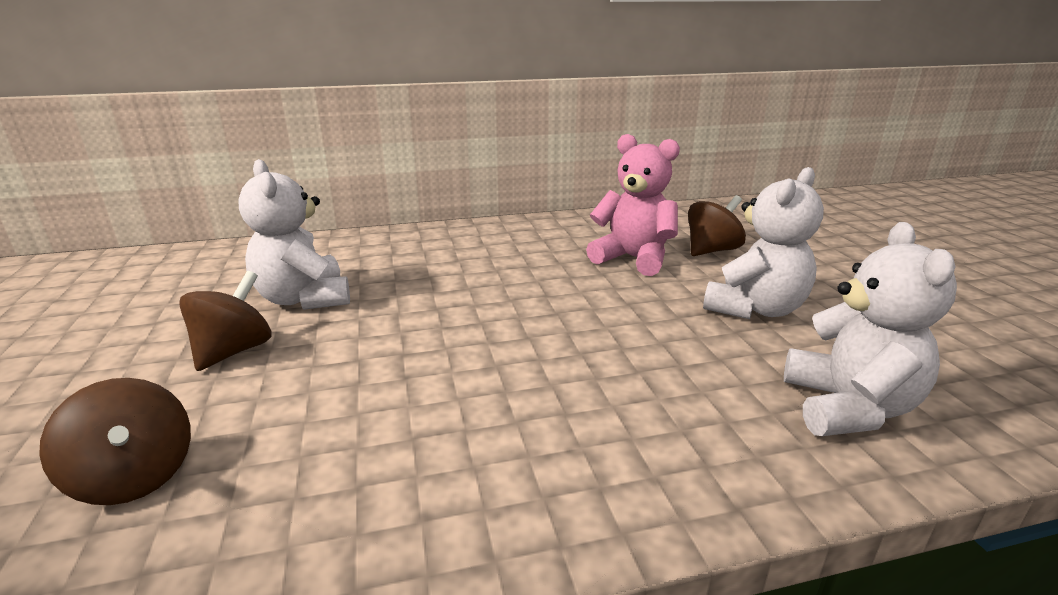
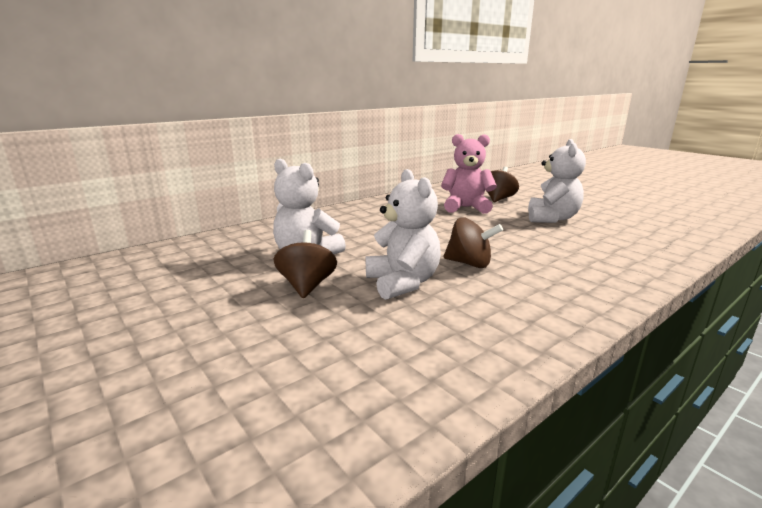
camera: 25 degrees left, 5 degrees down
brown spinning top [39,378,191,505] -> brown spinning top moved to [444,218,503,268]
white teddy bear [784,222,957,436] -> white teddy bear moved to [366,169,441,300]

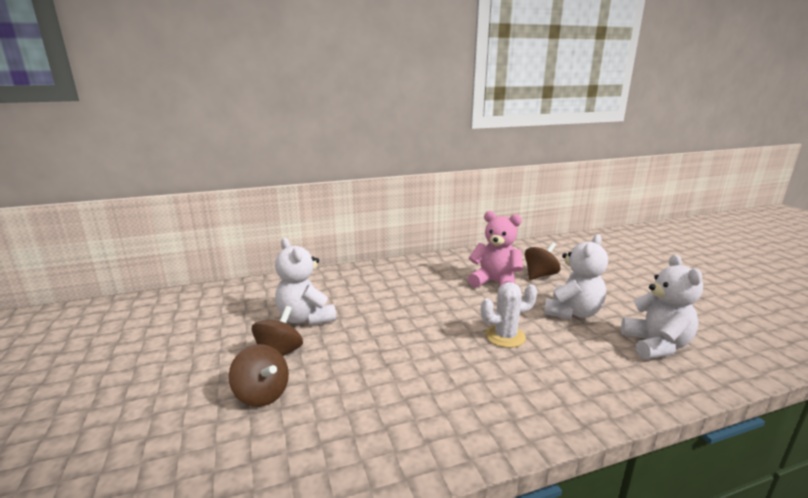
camera: 20 degrees right, 0 degrees up
white teddy bear [366,169,441,300] -> white teddy bear moved to [621,254,703,359]
brown spinning top [444,218,503,268] -> brown spinning top moved to [229,344,289,407]
none -> white cactus [481,282,537,348]

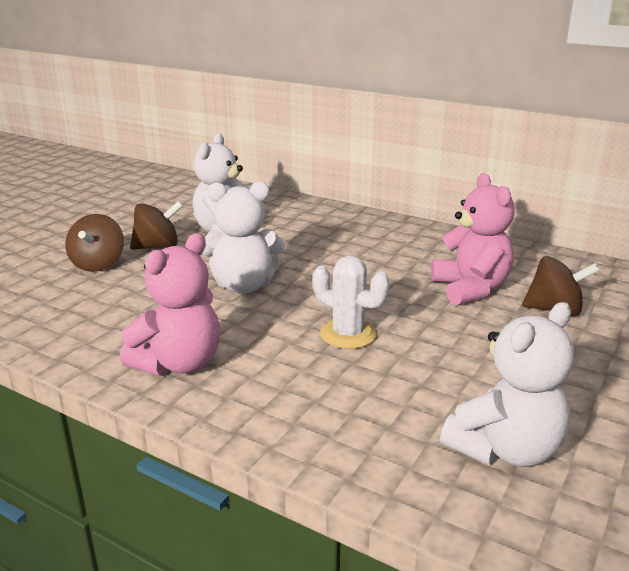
camera: 50 degrees right, 5 degrees up
white teddy bear [544,234,608,319] -> white teddy bear moved to [202,181,285,294]
none -> pink teddy bear [120,233,220,376]

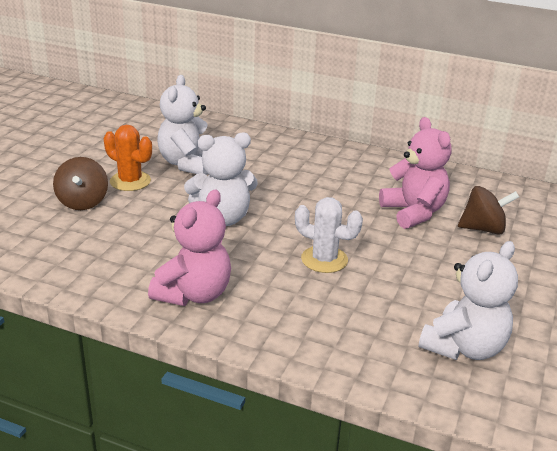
camera: 10 degrees left, 5 degrees up
brown spinning top [130,201,183,250] -> orange cactus [103,125,152,191]

